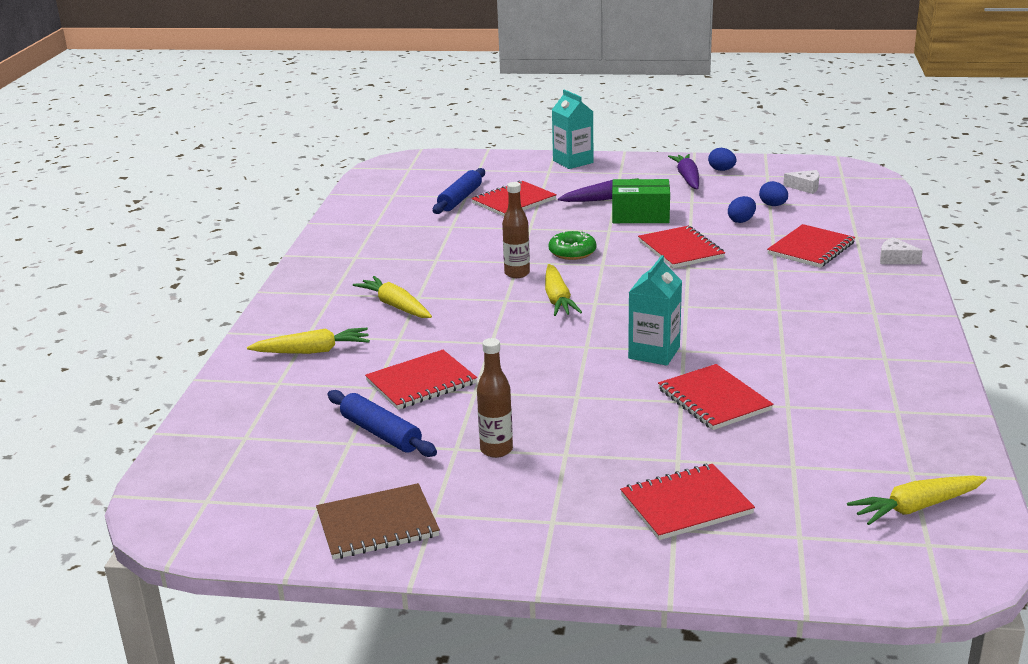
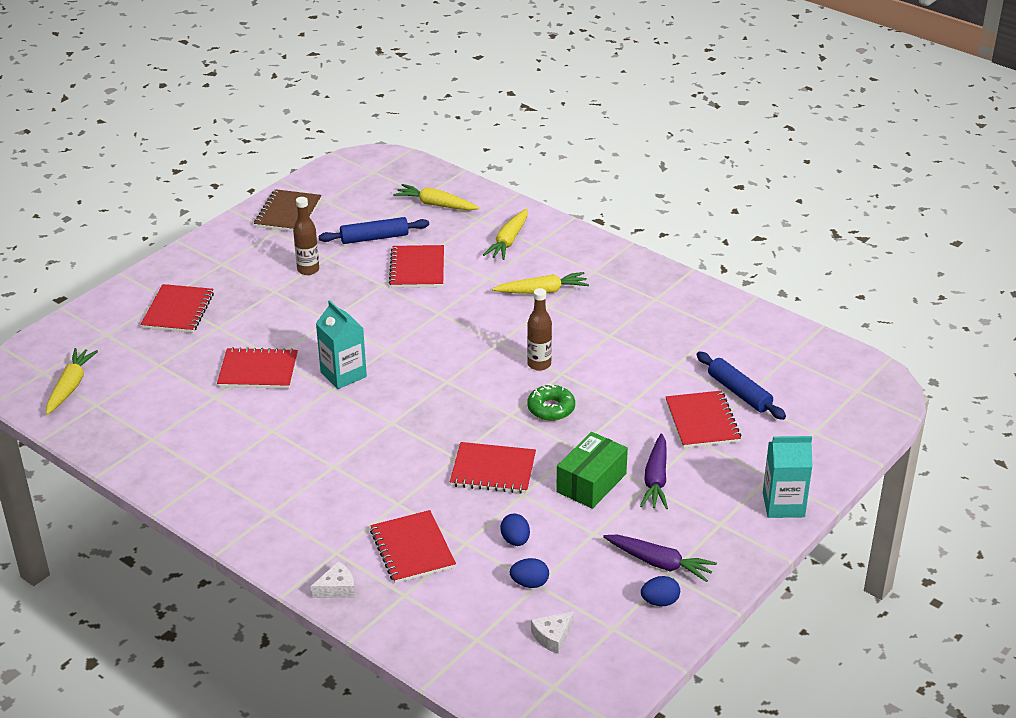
camera: 120 degrees right, 10 degrees up
yellow carrot [545,264,582,316] -> yellow carrot moved to [393,184,479,210]

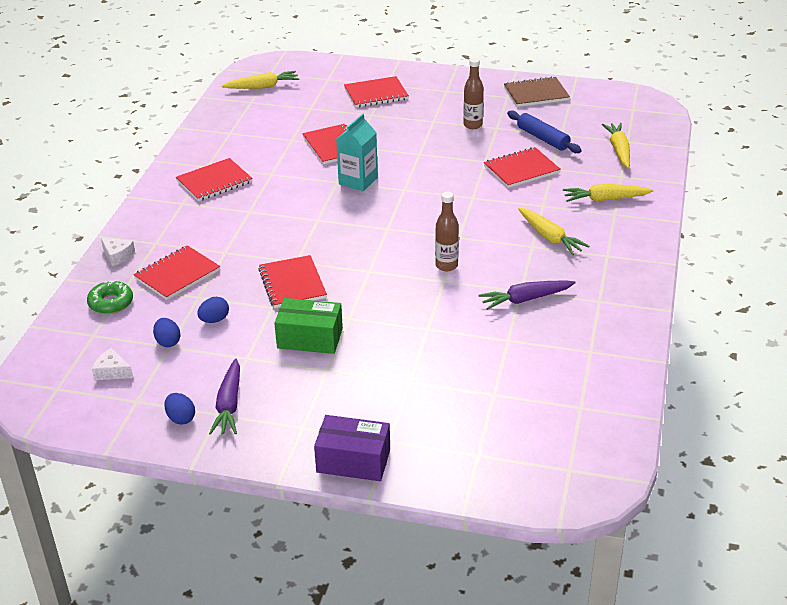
camera: 65 degrees right, 0 degrees up
green donut [527,384,575,421] -> green donut moved to [87,281,133,314]
purple carrot [640,433,668,509] -> purple carrot moved to [479,280,576,310]
red notebook [666,391,741,448] -> red notebook moved to [176,158,253,201]
blue rolling pin [696,352,786,420] -> none
turquoise carton [763,436,813,518] -> purple box [314,415,390,481]

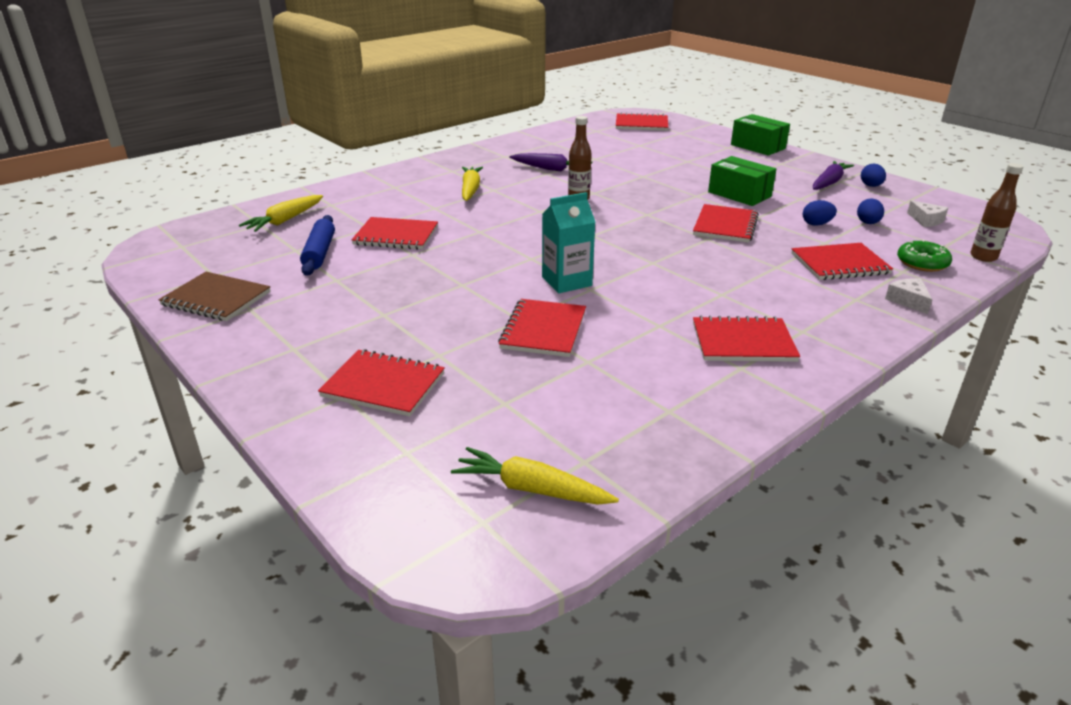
camera: 145 degrees left, 5 degrees down
purple box [314,415,390,481] -> green box [731,114,790,156]
brown bottle [463,58,484,129] -> brown bottle moved to [970,163,1023,262]
yellow carrot [563,184,653,202] -> none
none -> red notebook [616,112,668,131]

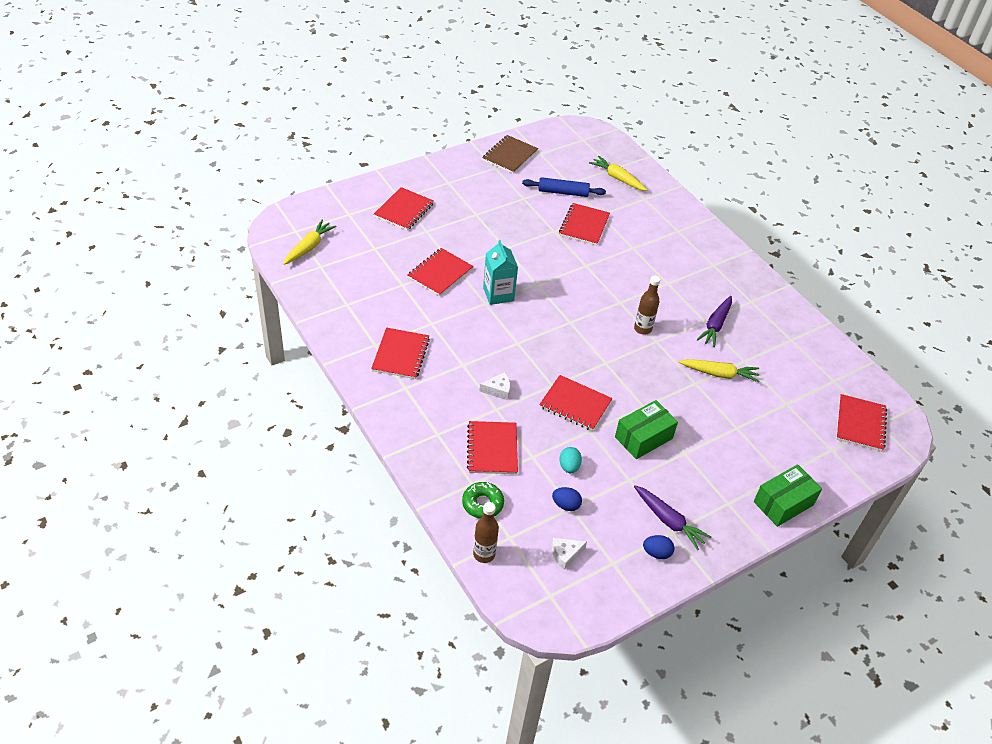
camera: 95 degrees right, 15 degrees up
yellow carrot [462,167,483,201] -> yellow carrot moved to [679,359,760,383]
red notebook [498,299,586,357] -> red notebook turned 75 degrees counterclockwise [407,248,473,296]
blue egg [803,200,837,226] -> turquoise egg [560,447,582,473]
white cheese [885,278,933,314] -> white cheese moved to [479,372,510,400]

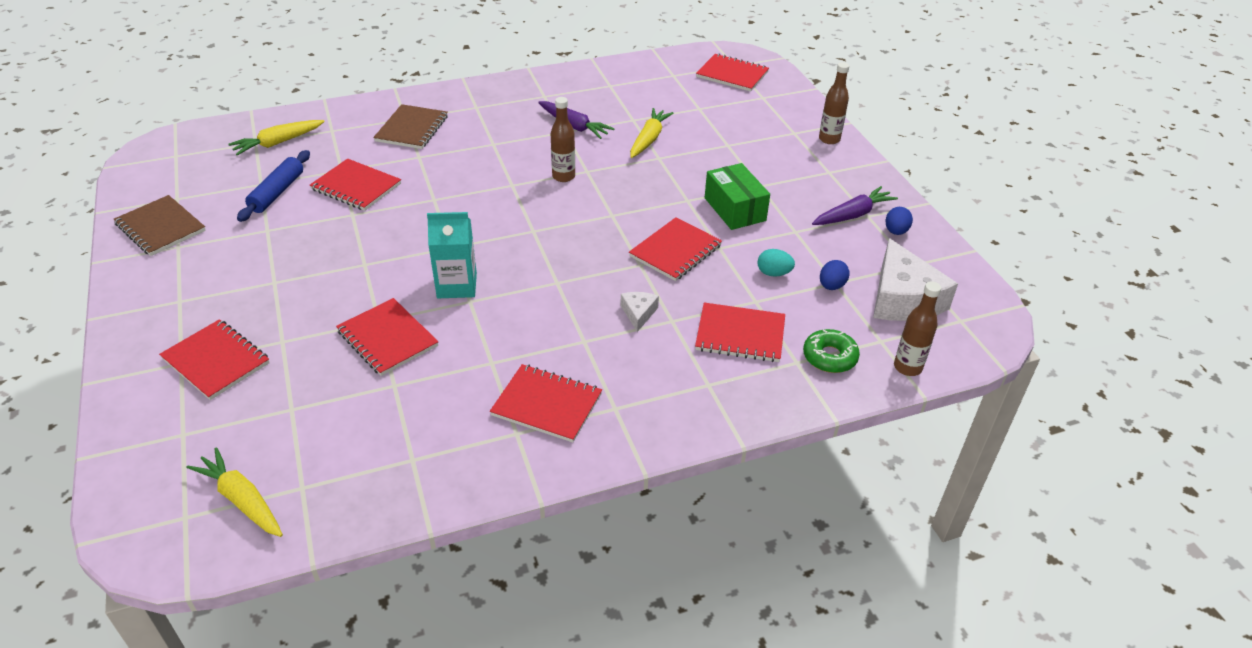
camera: 75 degrees left, 5 degrees down
white cheese [552,538,587,570] -> white cheese [873,238,958,321], size x2.15
green box [754,464,822,527] -> brown bottle [819,62,849,144]
none -> brown notebook [373,104,448,149]

